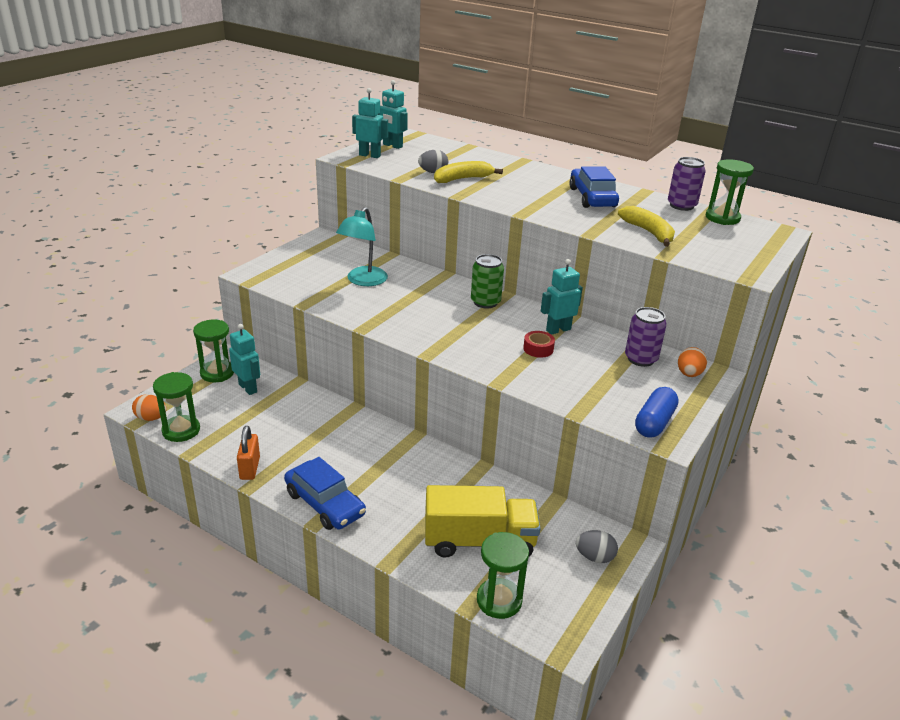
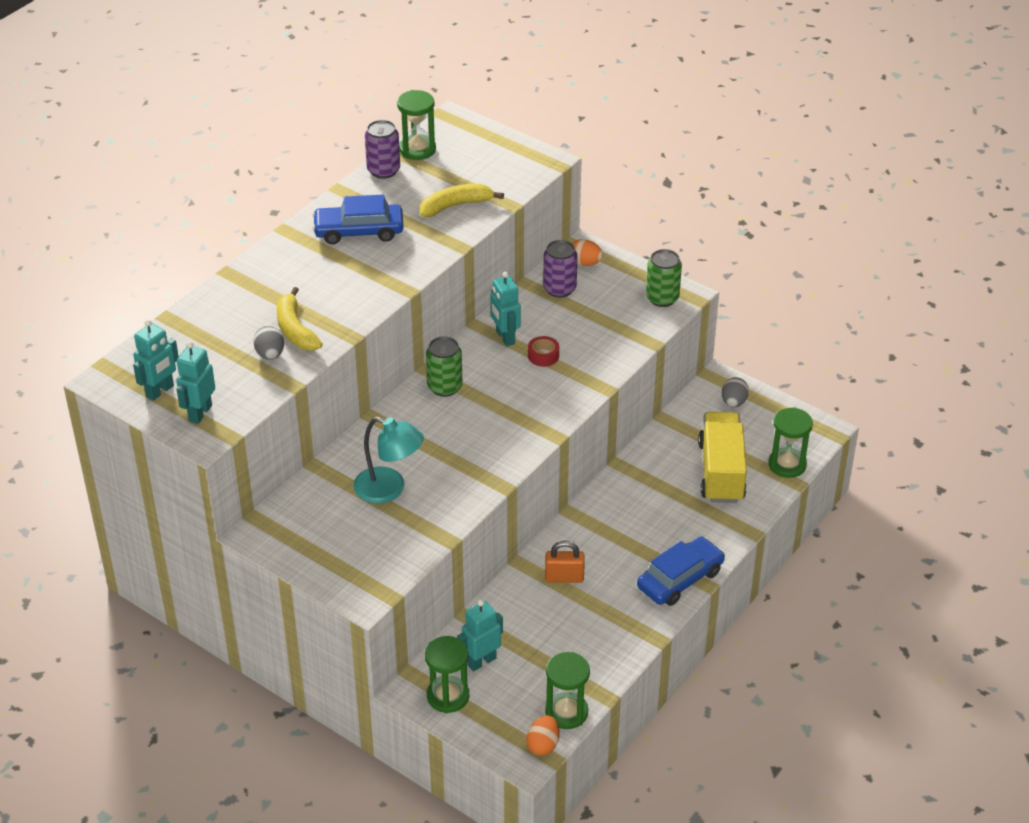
camera: 85 degrees left, 10 degrees up
orange padlock [237,426,260,480] -> orange padlock moved to [545,541,585,583]
blue capsule [635,387,679,438] -> green can [646,249,682,307]

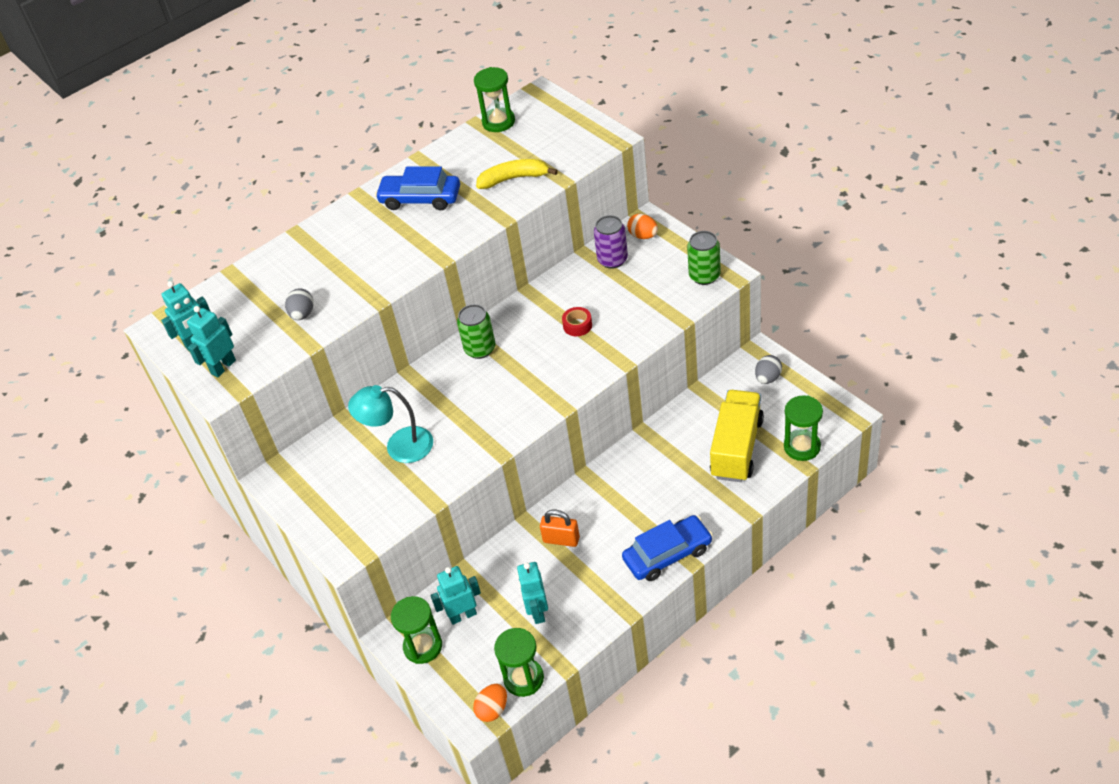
camera: 20 degrees right, 5 degrees up
yellow banana [277,287,323,350] -> none
turquoise lamp [353,417,424,504] -> turquoise lamp turned 135 degrees clockwise [348,385,433,463]
purple can [365,120,400,179] -> none
turquoise robot [490,272,521,346] -> turquoise robot moved to [517,562,548,624]

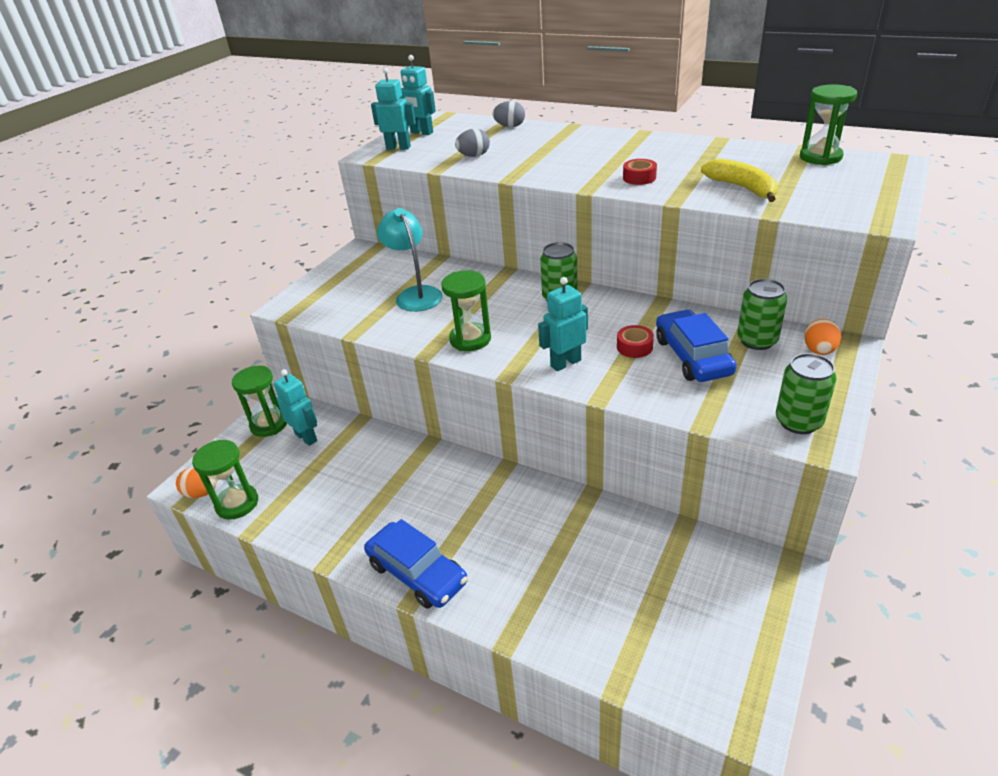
camera: 65 degrees right, 10 degrees down
blue car [375,166,460,210] -> blue car moved to [656,310,737,382]
turquoise robot [517,562,548,624] -> turquoise robot moved to [538,277,588,371]
orange padlock [540,510,580,547] -> none
purple can [594,215,628,269] -> green can [737,279,787,350]
yellow truck [710,390,764,482] -> none
grey egg [755,355,782,384] -> grey egg moved to [492,101,525,127]
green hourglass [784,395,823,461] -> green hourglass moved to [441,270,491,351]
none -> red tape [623,159,657,185]

